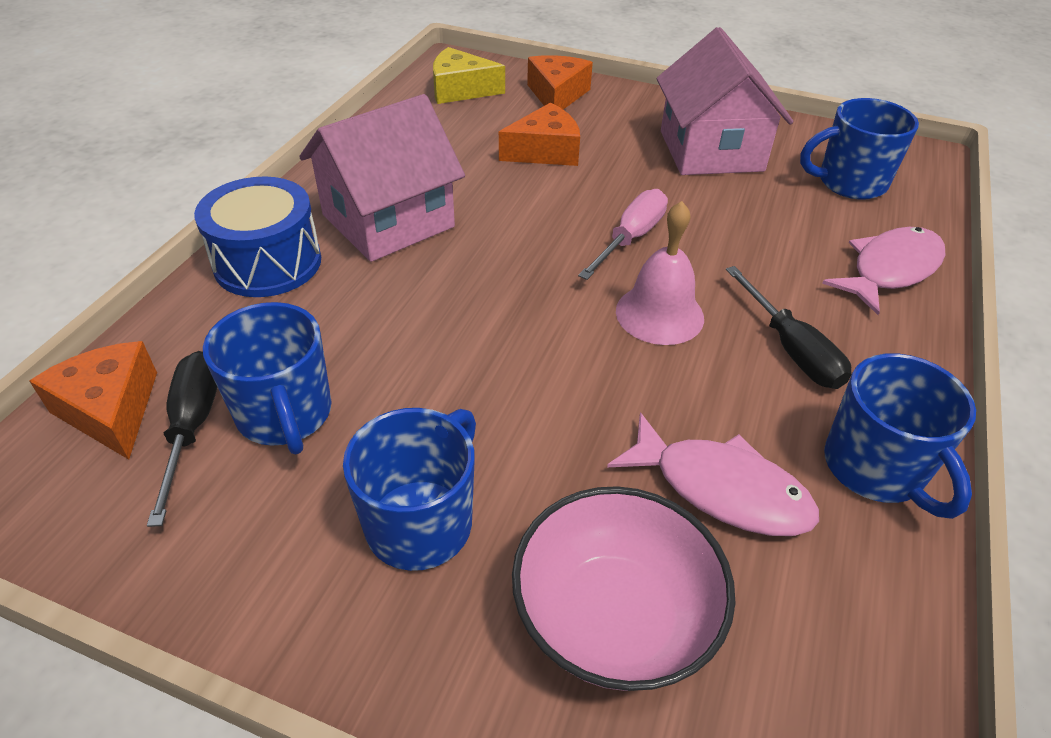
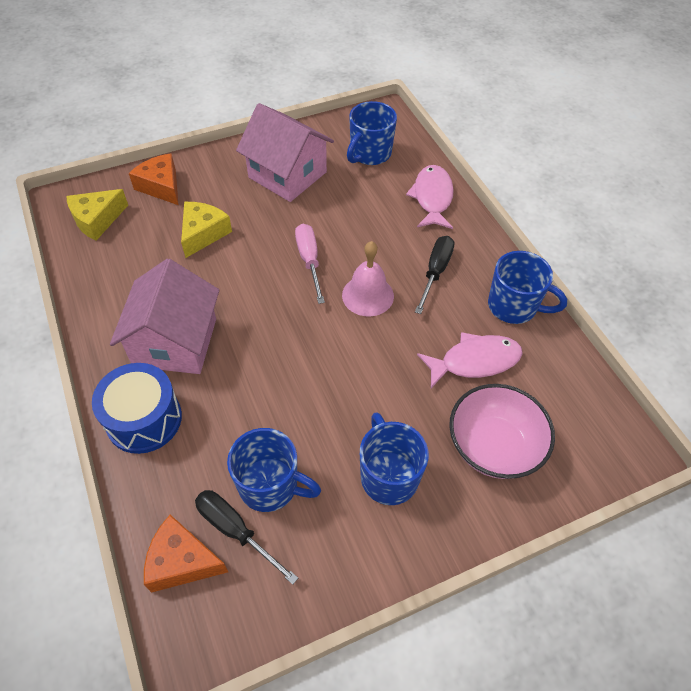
camera: 45 degrees left, 10 degrees up
orange cheese [499,103,580,166] -> yellow cheese [181,202,232,258]
black screwdriver [726,266,852,389] -> black screwdriver turned 90 degrees counterclockwise [415,236,454,314]

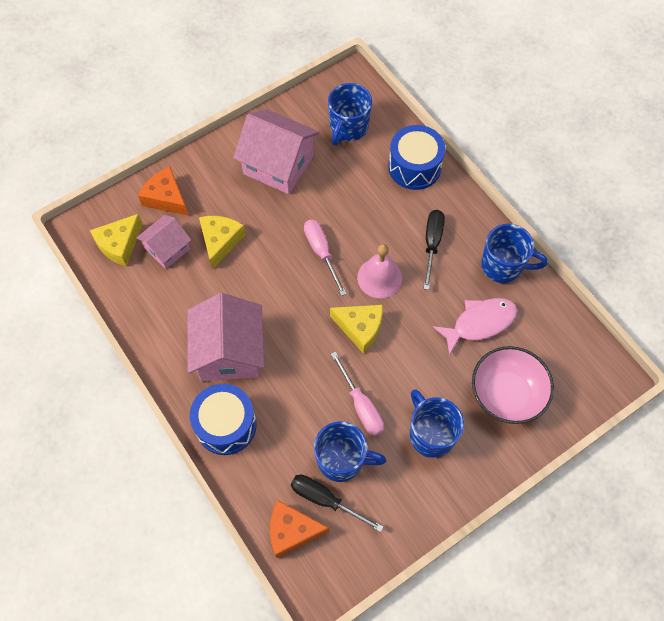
camera: 10 degrees left, 10 degrees up
pink fish [406,165,454,229] -> blue drum [388,125,445,190]
none -> pink house [136,215,191,269]
none -> yellow cheese [330,305,383,354]
none -> pink screwdriver [331,351,384,436]

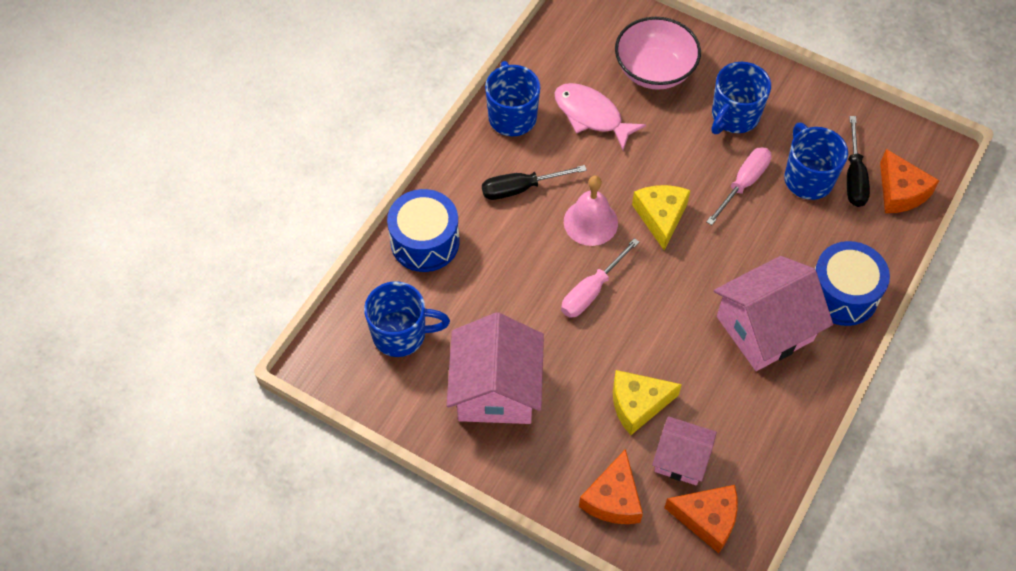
camera: 115 degrees left, 5 degrees down
yellow cheese [90,214,143,266] -> orange cheese [664,485,738,553]

